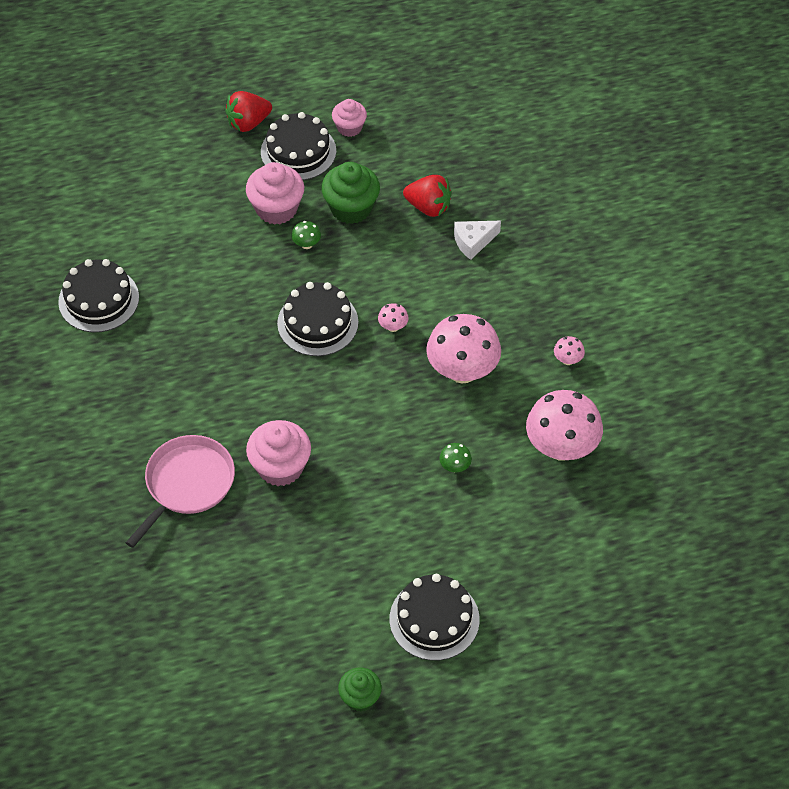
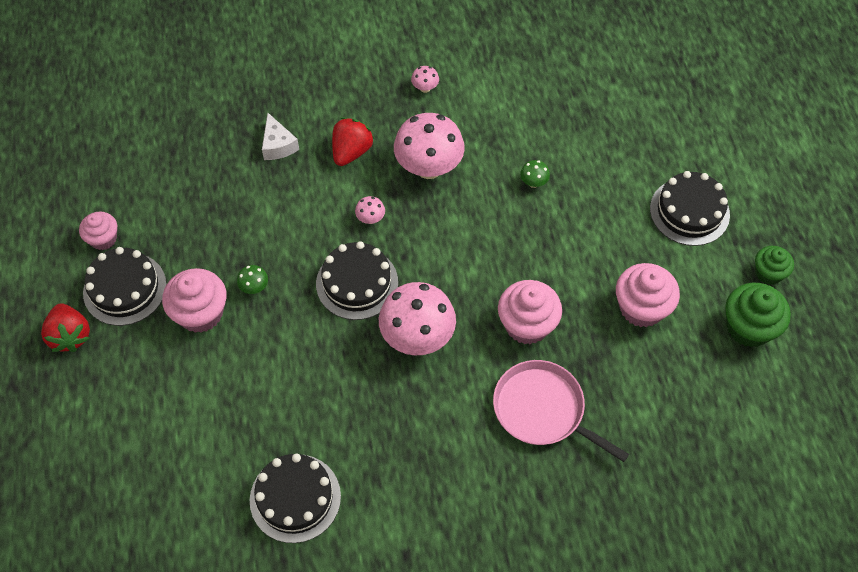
camera: 85 degrees left, 5 degrees up
green cupcake [321,162,380,224] -> green cupcake moved to [725,283,791,347]
red strawberry [403,175,452,217] -> red strawberry moved to [332,117,374,166]
pink mushroom [526,390,603,461] -> pink mushroom moved to [379,282,456,355]
none -> pink cupcake [616,263,680,327]

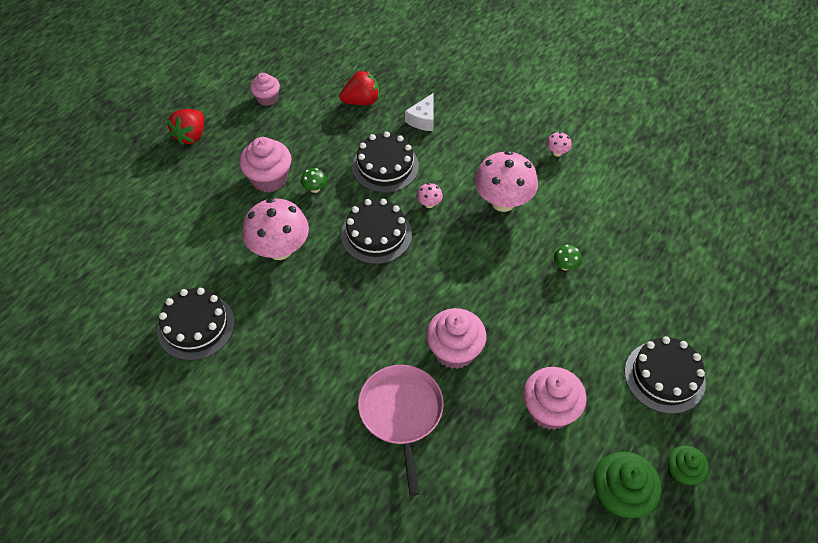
camera: 45 degrees right, 5 degrees down
black cake [83,247,167,326] -> black cake moved to [352,131,419,193]
red strawberry [332,117,374,166] -> red strawberry moved to [339,70,379,105]
pink mushroom [379,282,456,355] -> pink mushroom moved to [242,198,309,260]

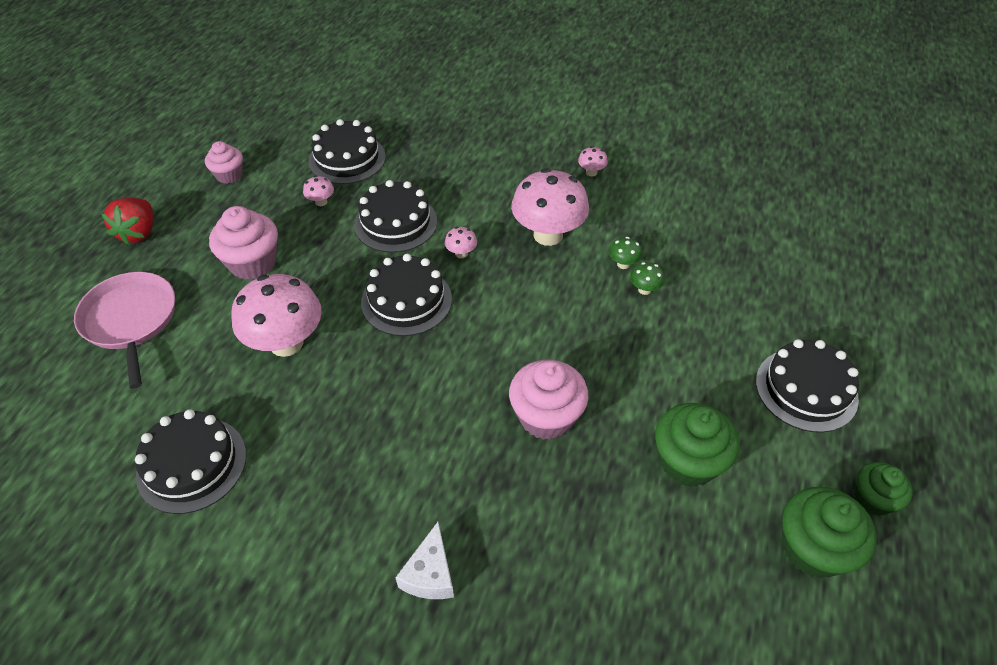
camera: 15 degrees left, 5 degrees down
green mushroom [301,168,327,193] -> green mushroom moved to [609,237,642,269]
red strawberry [339,70,379,105] -> black cake [308,119,386,184]
pink pan [358,365,444,496] -> pink pan moved to [74,272,175,389]
white cheese [405,93,434,131] -> white cheese moved to [395,522,454,599]
pink cupcake [523,367,587,430] -> green cupcake [655,403,739,487]
none -> pink mushroom [303,176,334,206]

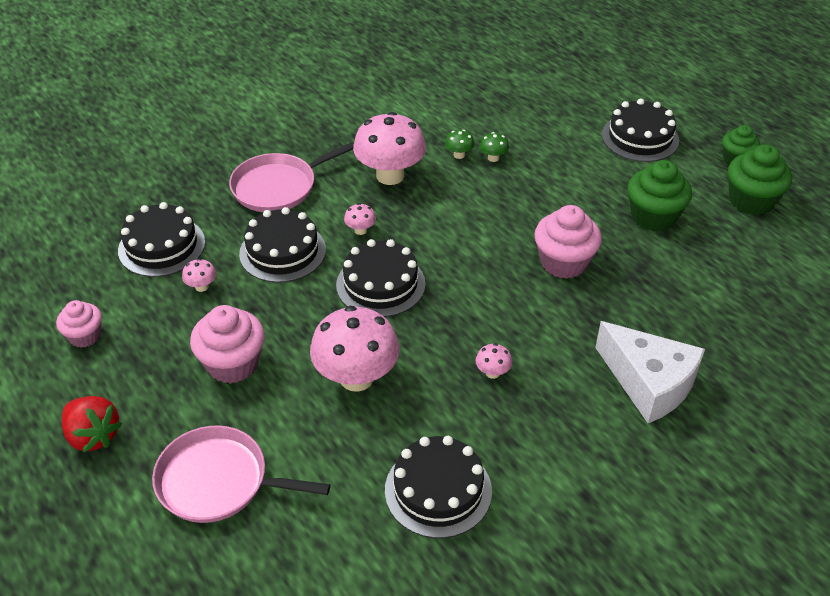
camera: 55 degrees left, 5 degrees down
white cheese [395,522,454,599] -> white cheese [595,321,705,423], size x1.79
pink mushroom [578,146,608,176] -> pink mushroom moved to [475,343,512,379]
none -> pink pan [229,142,354,212]

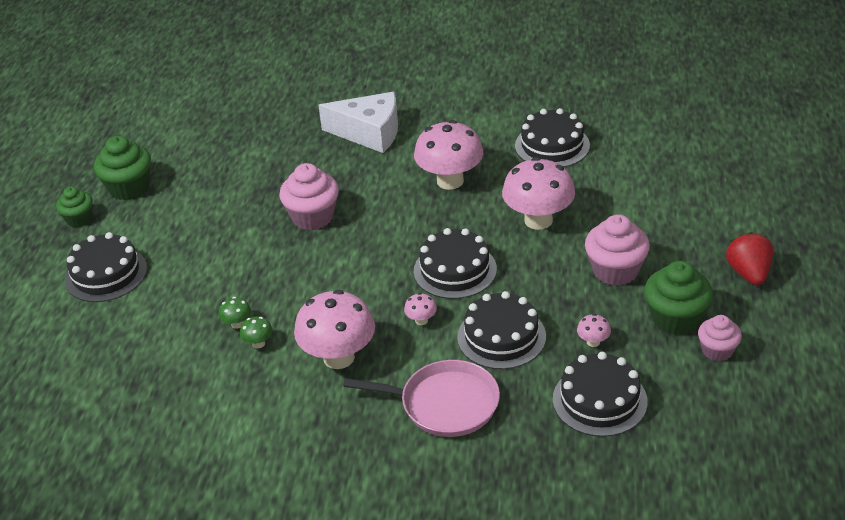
camera: 135 degrees left, 5 degrees down
pink pan [152,425,330,523] -> none
pink mushroom [475,343,512,379] -> pink mushroom [414,120,483,190], size x2.38
white cheese [595,321,705,423] -> white cheese turned 105 degrees clockwise [318,92,398,153]
green cupcake [628,160,692,231] -> green cupcake moved to [644,261,713,335]

